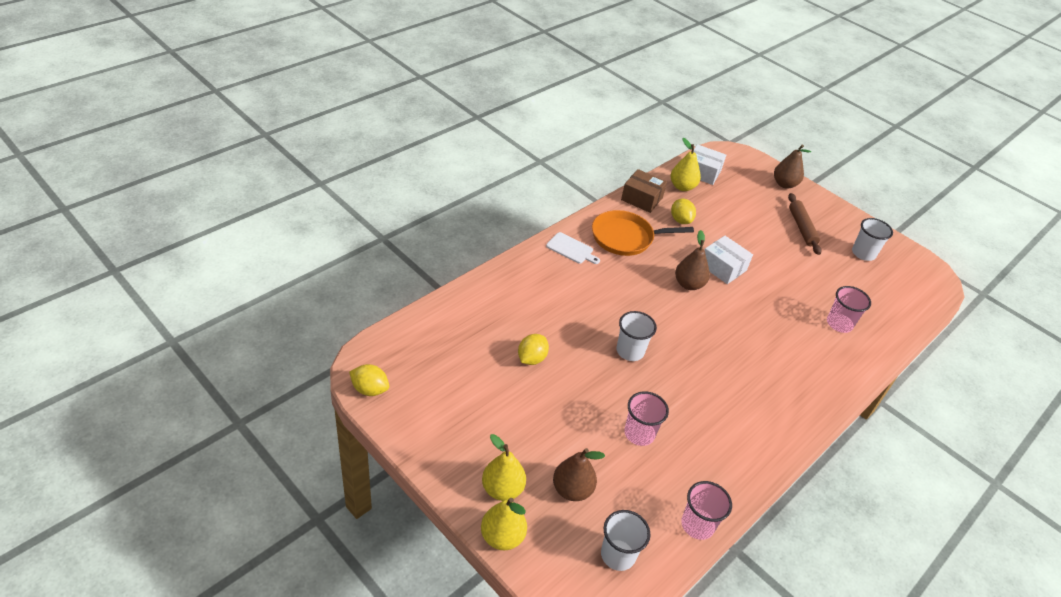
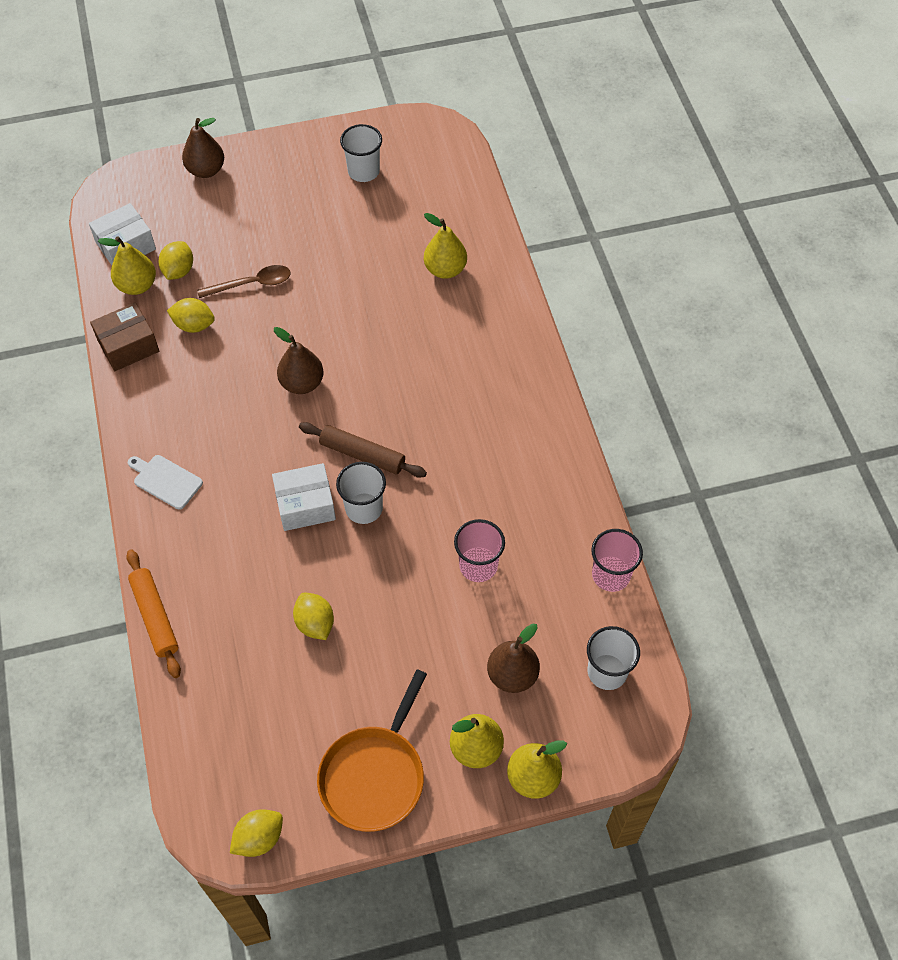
camera: 55 degrees left, 15 degrees up
white cutting board [546,232,600,264] -> white cutting board turned 120 degrees counterclockwise [128,455,203,510]
orange pan [592,210,694,256] -> orange pan moved to [317,669,427,832]
white box [705,236,753,284] -> white box moved to [272,463,336,531]
brown rolling pin [788,193,822,255] -> brown rolling pin moved to [299,422,427,478]
pink cup [827,286,871,333] -> yellow pear [424,213,467,279]
none -> orange rolling pin [126,549,181,678]
none -> yellow lemon [159,241,193,280]
none -> brown spoon [197,265,291,298]

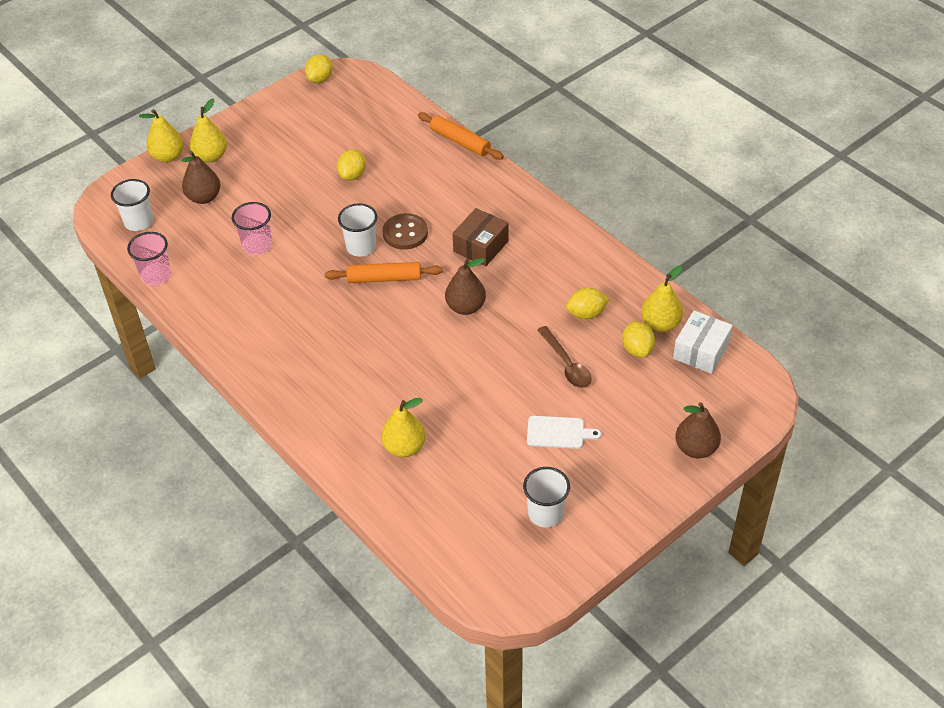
camera: 155 degrees right, 10 degrees down
brown box [90,302,159,371] -> brown box moved to [452,208,509,267]
white cutting board [128,455,203,510] -> white cutting board moved to [527,416,601,449]
brown spoon [197,265,291,298] -> brown spoon turned 75 degrees counterclockwise [537,326,592,388]
white box [272,463,336,531] -> brown button [382,213,428,250]
yellow lemon [293,592,334,640] -> yellow lemon turned 75 degrees clockwise [337,149,366,181]
brown rolling pin [299,422,427,478] -> orange rolling pin [325,262,443,283]
orange pan [317,669,427,832] -> none

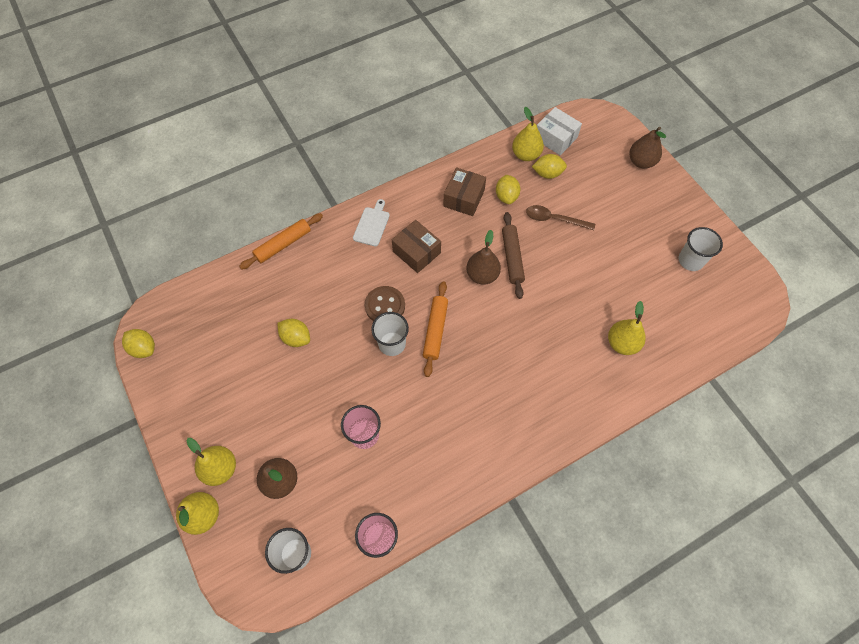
camera: 80 degrees left, 15 degrees up
white cutting board [527,416,601,449] -> white cutting board moved to [353,199,390,246]
brown spoon [537,326,592,388] -> brown spoon turned 150 degrees counterclockwise [526,205,595,230]
none -> brown box [443,167,486,216]
none -> brown rolling pin [502,212,525,299]

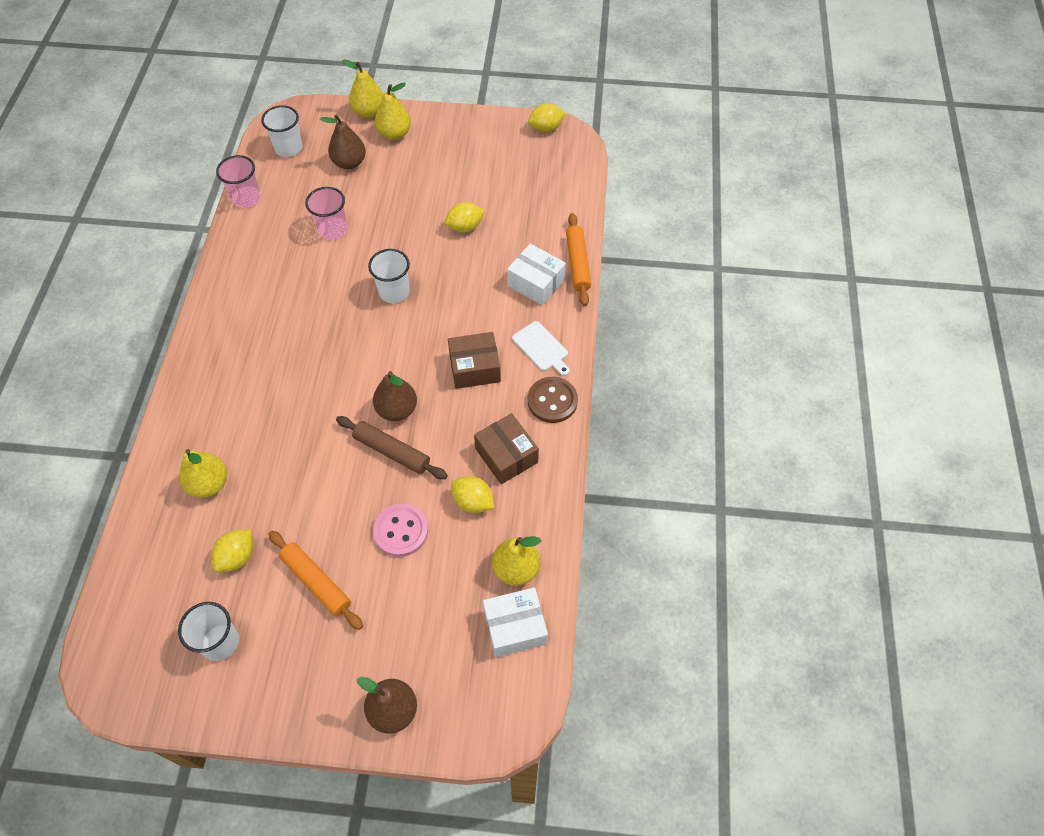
camera: 125 degrees right, 5 degrees down
brown button [365,286,405,321] -> brown button moved to [528,377,578,423]
orange rolling pin [423,281,448,377] -> orange rolling pin moved to [268,531,363,630]
brown spoon [526,205,595,230] -> pink button [373,504,428,557]
yellow lemon [532,154,567,179] -> yellow lemon moved to [211,529,253,572]
none -> white box [507,244,566,305]

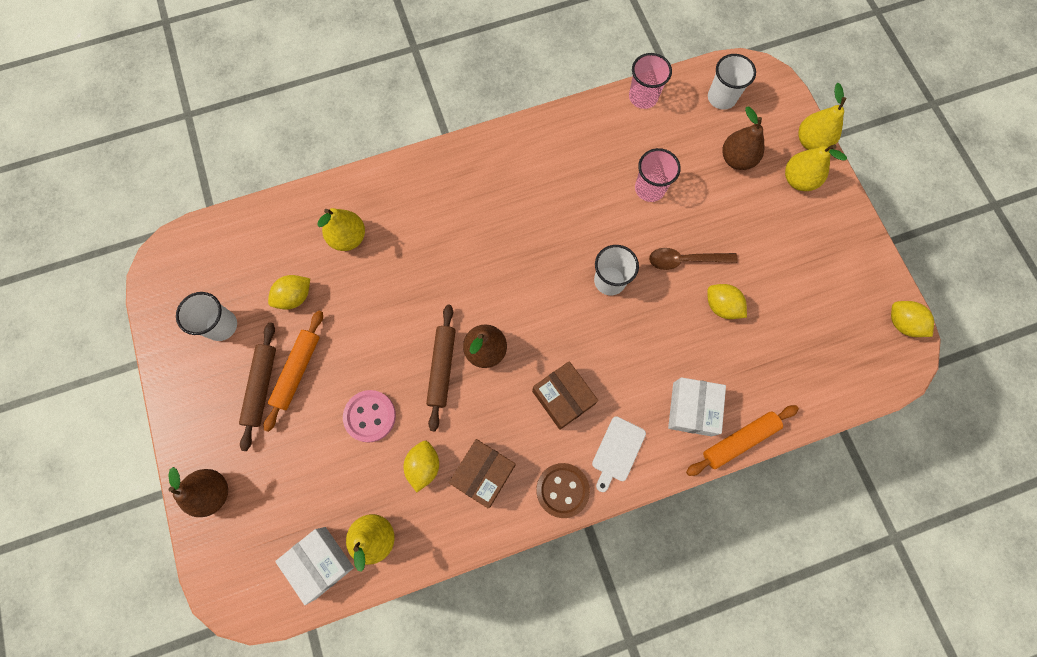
camera: 65 degrees right, 15 degrees up
yellow lemon [211,529,253,572] -> yellow lemon turned 45 degrees counterclockwise [268,275,310,309]
none -> brown rolling pin [239,323,276,451]
none -> brown spoon [649,248,738,270]

